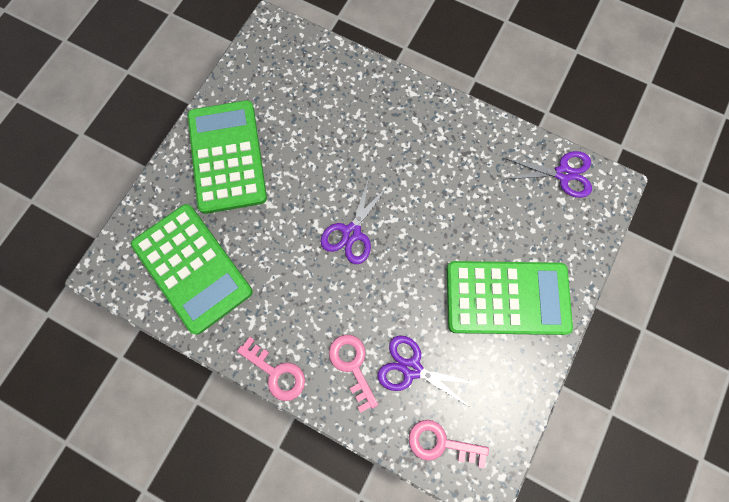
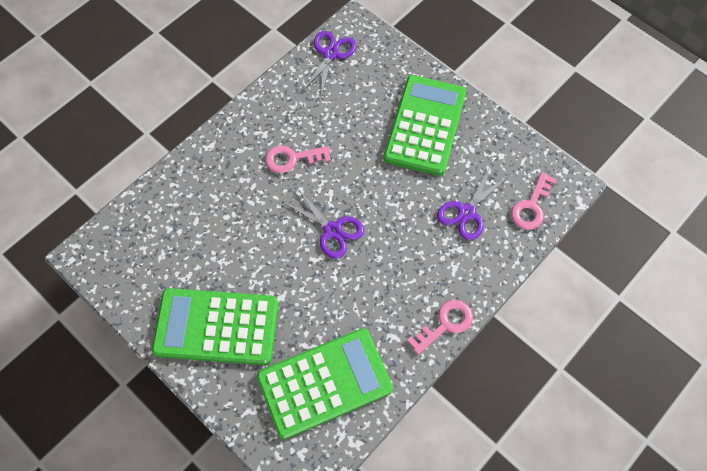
camera: 75 degrees left, 10 degrees down
pink key [329,335,378,413] -> pink key moved to [265,146,331,173]

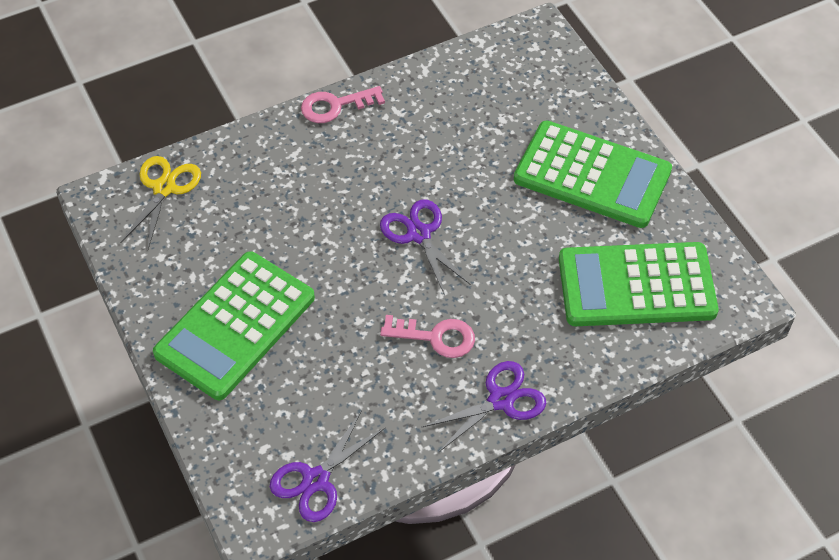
camera: 160 degrees left, 10 degrees down
green calculator [257,328,393,439] -> green calculator moved to [559,242,719,326]
purple scissors [437,167,507,240] -> purple scissors moved to [422,361,546,452]
pink key [511,172,557,230] -> yellow scissors [120,156,201,249]

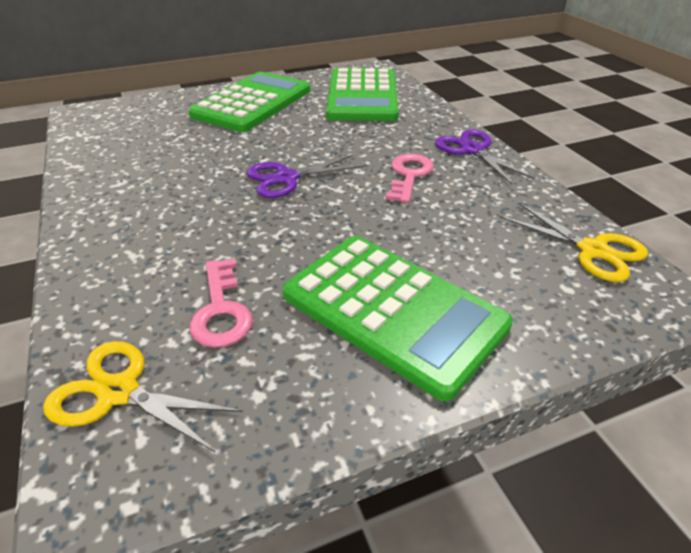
camera: 85 degrees left, 15 degrees down
purple scissors [270,410,385,522] -> yellow scissors [501,203,648,282]
pink key [301,86,385,123] -> pink key moved to [189,258,253,348]

